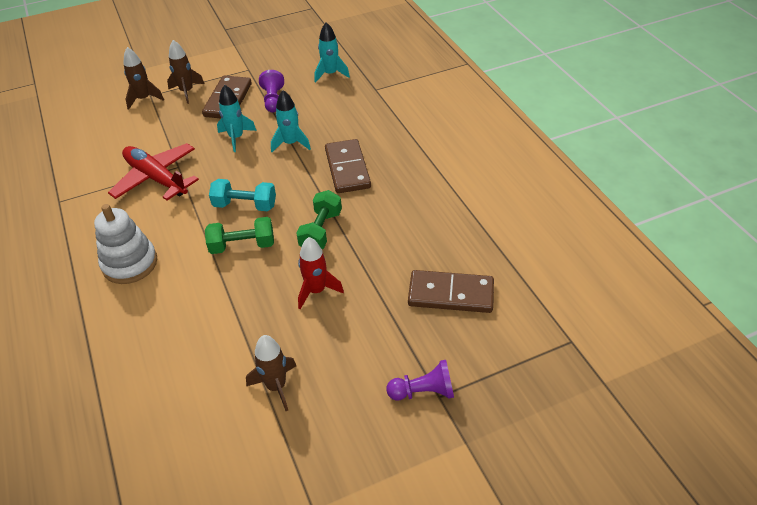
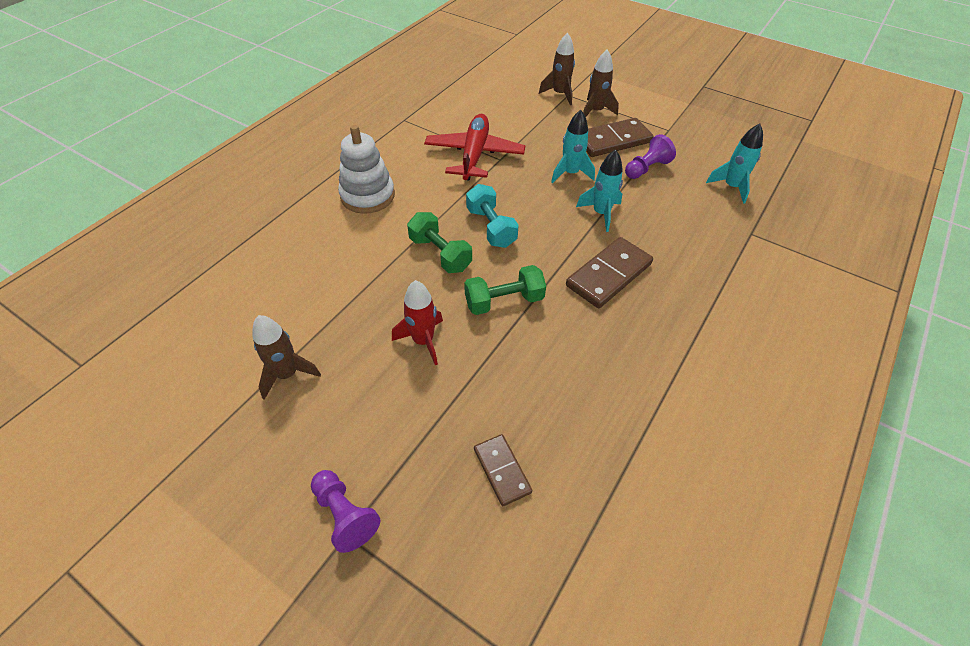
camera: 55 degrees right, 5 degrees up
brown domino [408,270,494,313] -> brown domino [474,434,532,506], size x0.60

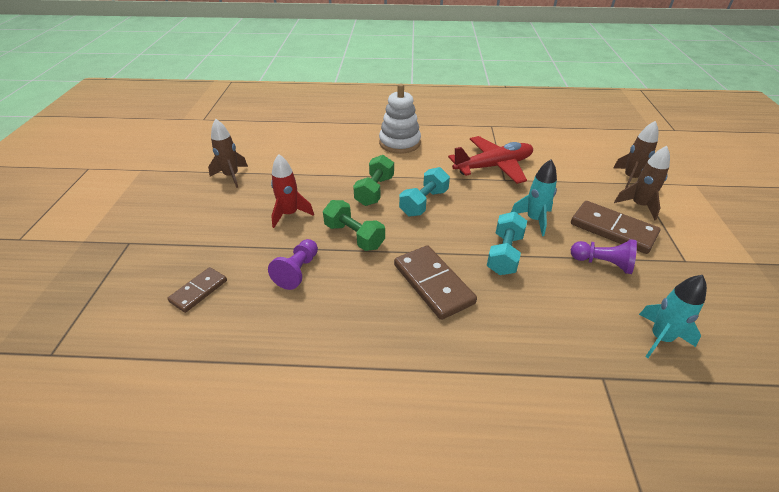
camera: 60 degrees right, 10 degrees down
purple pawn [311,470,380,553] -> purple pawn moved to [268,239,318,290]
brown domino [566,237,653,308] -> brown domino turned 45 degrees clockwise [394,245,477,320]
turquoise rocket [576,150,623,232] -> turquoise dumbbell [487,212,527,275]

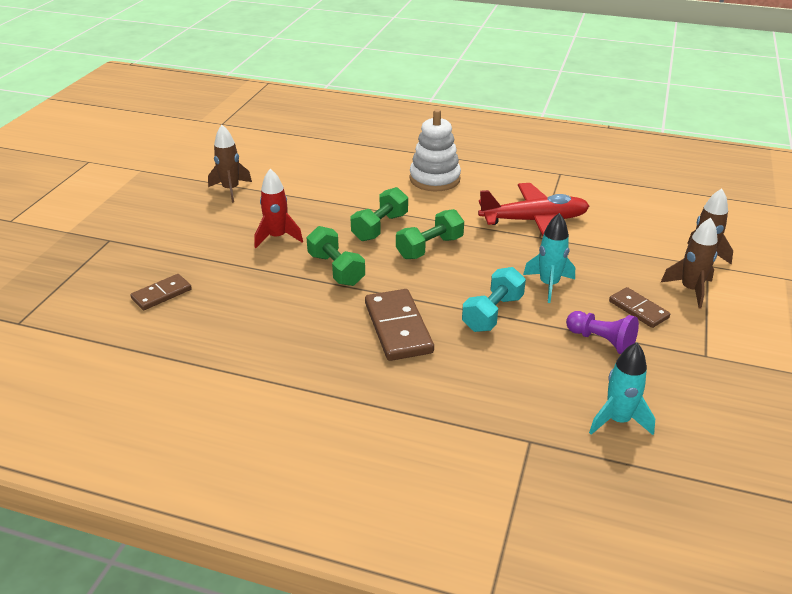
camera: 15 degrees right, 5 degrees down
purple pawn [268,239,318,290] -> none
turquoise dumbbell [399,167,450,216] -> green dumbbell [396,209,464,259]
brown domino [571,201,660,254] -> brown domino [609,287,670,328], size x0.60

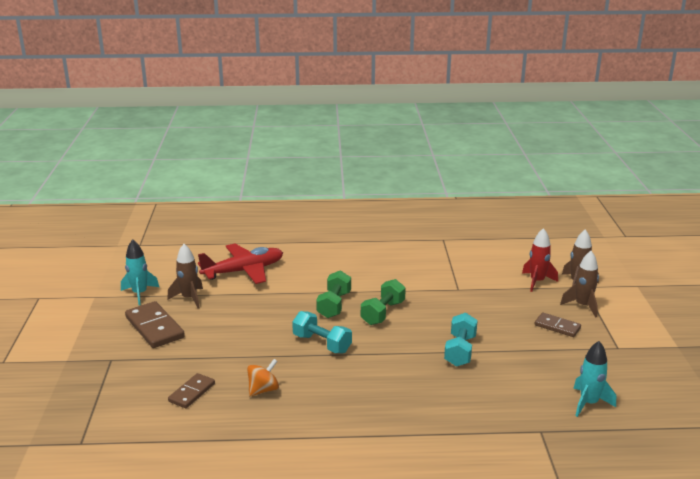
camera: 20 degrees left, 10 degrees down
red rocket [255,169,303,248] -> red rocket moved to [522,228,558,292]
green dumbbell [306,226,365,286] -> turquoise dumbbell [292,311,352,353]
brown domino [365,289,434,361] -> brown domino moved to [125,301,185,348]
white stacking toy [410,109,461,191] -> none
red plane [478,183,589,236] -> red plane moved to [198,243,283,284]
turquoise rocket [523,213,575,303] -> turquoise rocket moved to [121,239,159,305]
purple pawn [566,311,639,354] -> none
none -> orange spinning top [247,359,279,397]

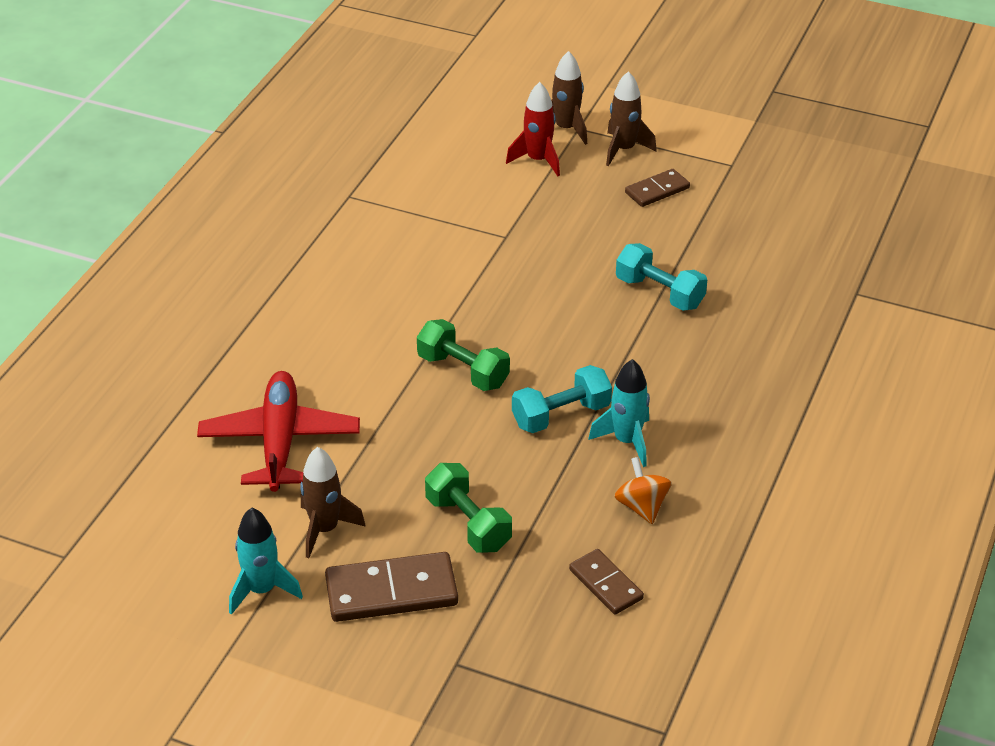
camera: 65 degrees left, 15 degrees up
green dumbbell [361,279,406,325] -> green dumbbell moved to [425,463,512,553]
turquoise rocket [573,341,616,417] -> turquoise rocket moved to [588,359,650,467]

